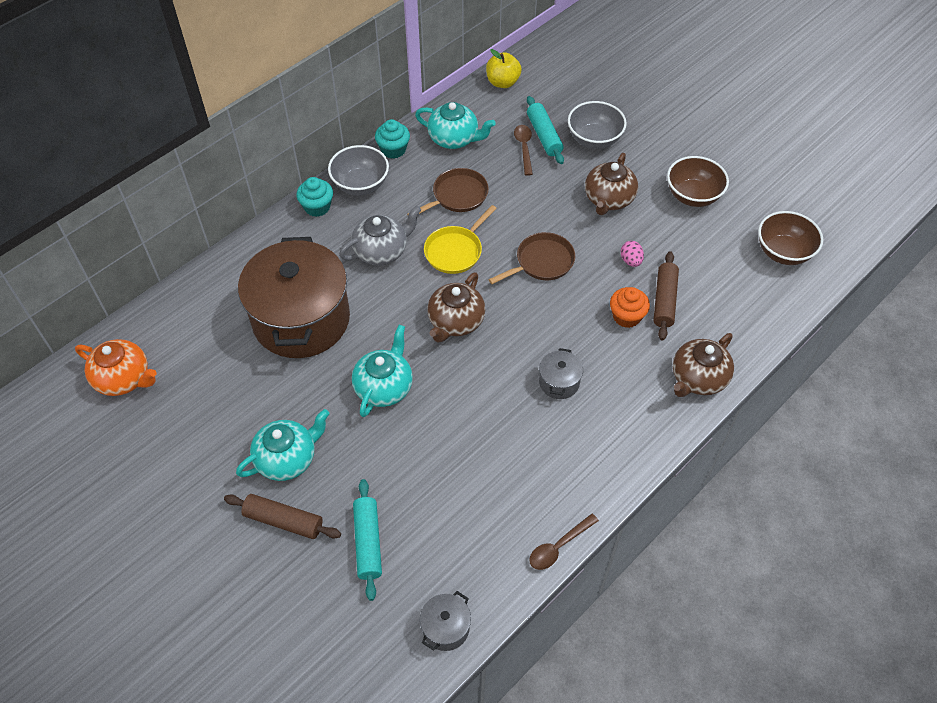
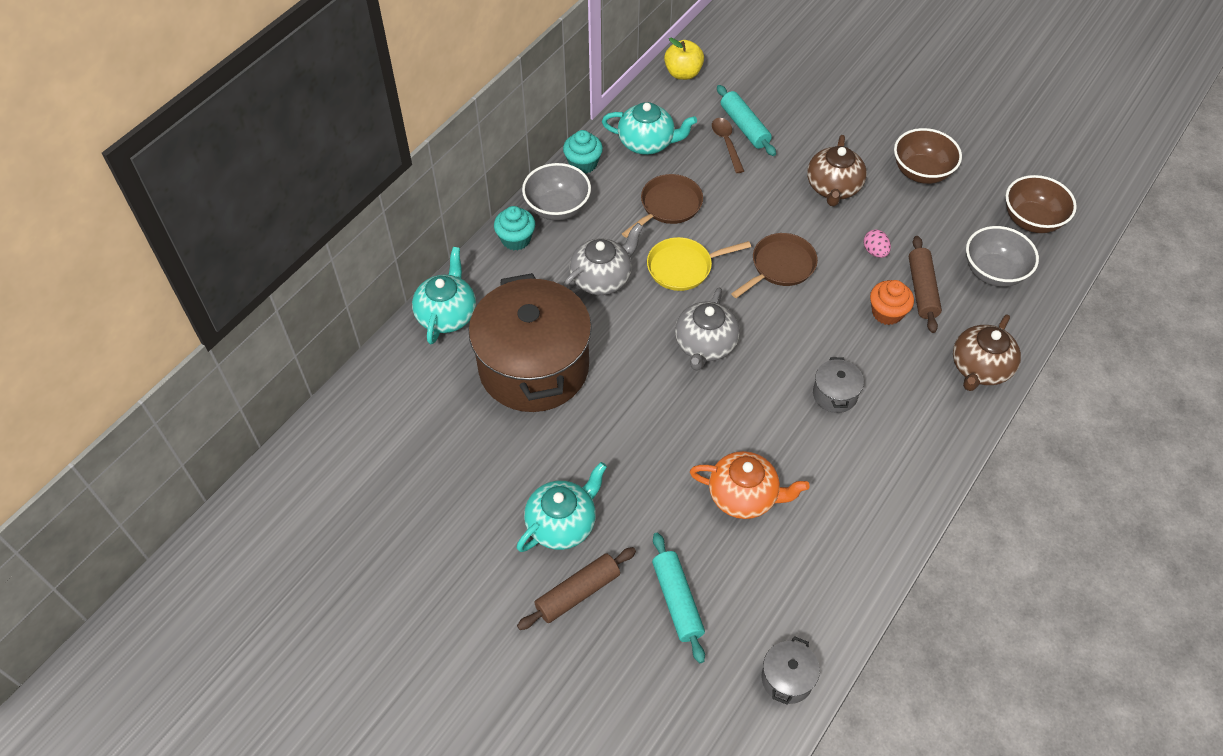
camera: 10 degrees left, 0 degrees up
orange teapot [75,339,156,396] -> orange teapot moved to [690,451,810,519]
brown rolling pin [224,494,341,539] -> brown rolling pin turned 45 degrees counterclockwise [517,547,636,630]
turquoise teapot [352,325,413,417] -> turquoise teapot moved to [412,247,476,345]
yellow pan [424,205,497,274] -> yellow pan turned 45 degrees clockwise [647,237,751,291]
brown teapot [427,272,485,343] -> grey teapot [675,288,740,371]
brown spoon [529,514,599,570] -> none
grey bowl [568,101,627,149] -> grey bowl moved to [966,226,1039,287]

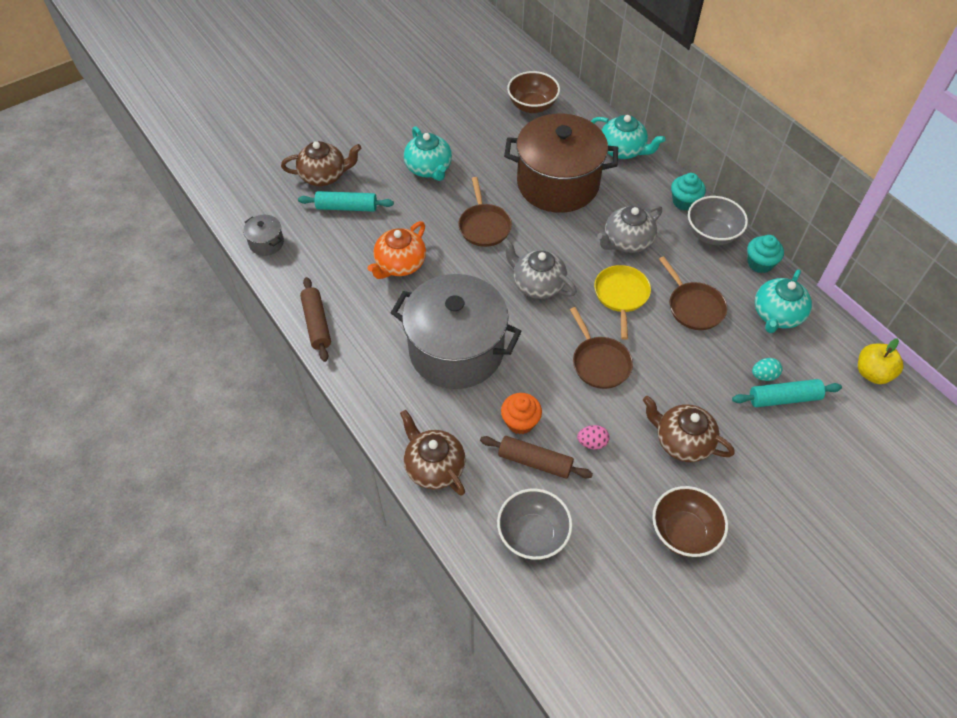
camera: 110 degrees right, 0 degrees up
brown rolling pin [517,547,636,630] -> brown rolling pin moved to [300,277,331,362]
grey teapot [563,223,643,295] -> grey teapot turned 75 degrees clockwise [597,205,662,253]
brown spoon [712,118,744,173] -> turquoise egg [752,358,782,381]
grey pot [813,357,864,413] -> grey pot [391,274,522,389], size x2.50
brown bowl [1006,175,1077,233] -> brown bowl moved to [507,71,560,113]
none -> brown teapot [281,141,362,186]
none -> brown pan [458,177,512,247]

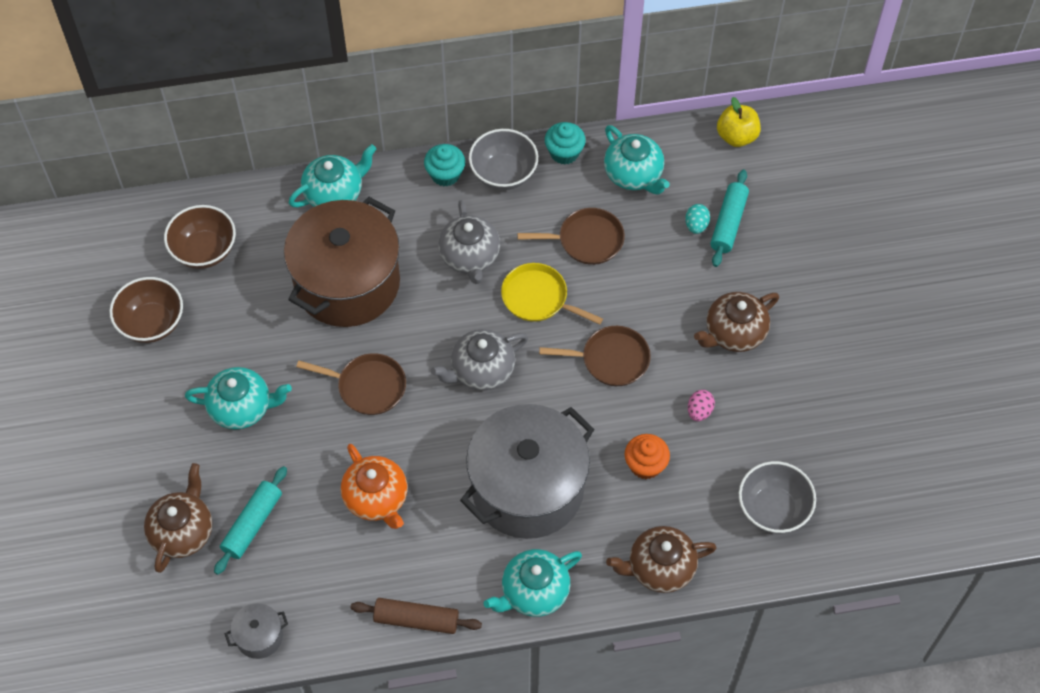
camera: 65 degrees left, 5 degrees up
brown rolling pin [480,436,593,479] -> none
brown bowl [652,486,728,557] -> brown bowl moved to [109,277,183,343]
none -> turquoise teapot [484,549,582,617]

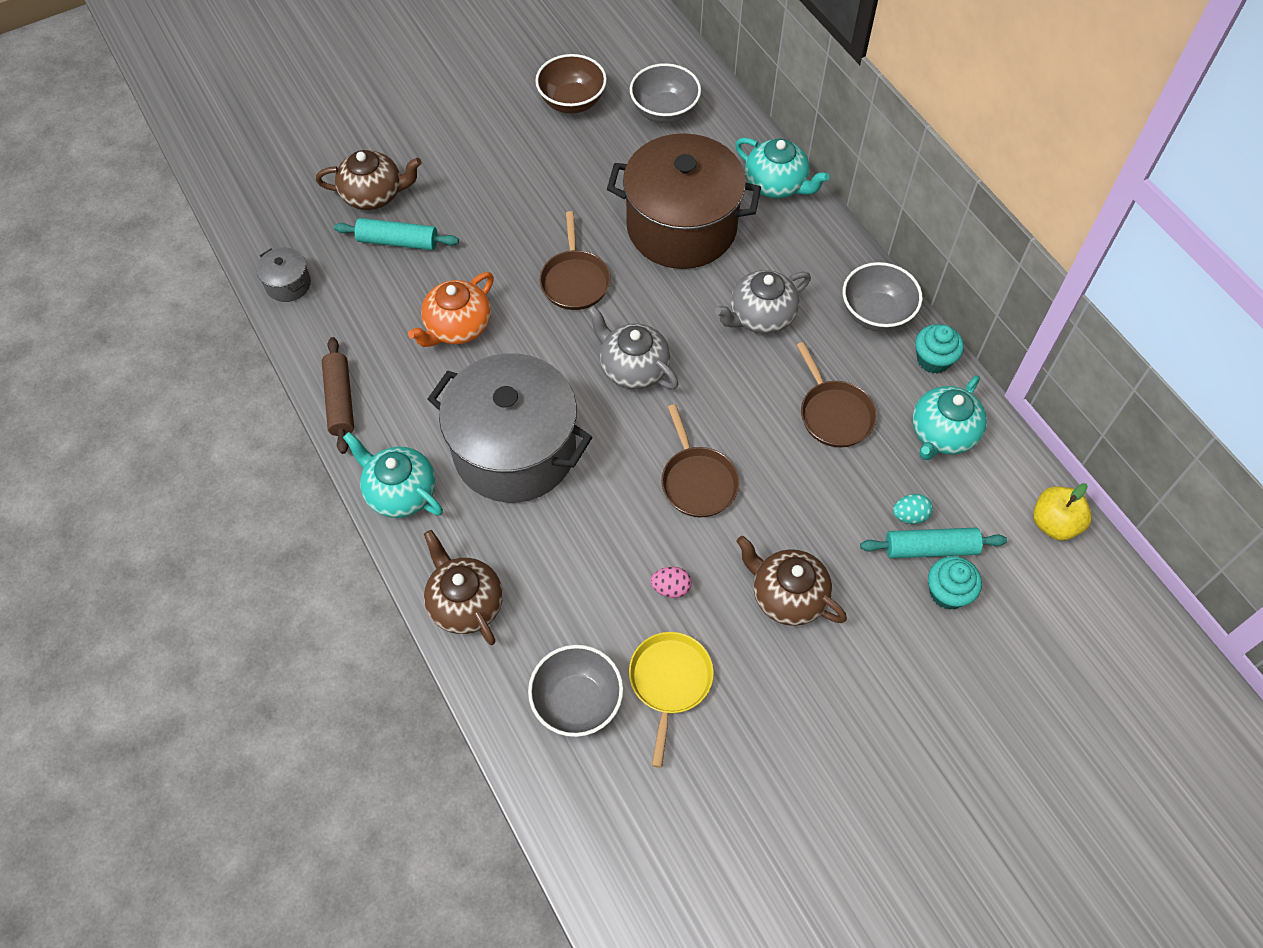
camera: 70 degrees right, 0 degrees up
brown bowl [164,205,236,269] -> grey bowl [630,63,701,123]
turquoise teapot [185,367,292,430] -> none
turquoise cupcake [424,144,465,187] -> turquoise cupcake moved to [928,556,982,610]
yellow pan [501,263,603,325] -> yellow pan moved to [629,632,714,768]
orange cupcake [625,434,670,479] -> none

